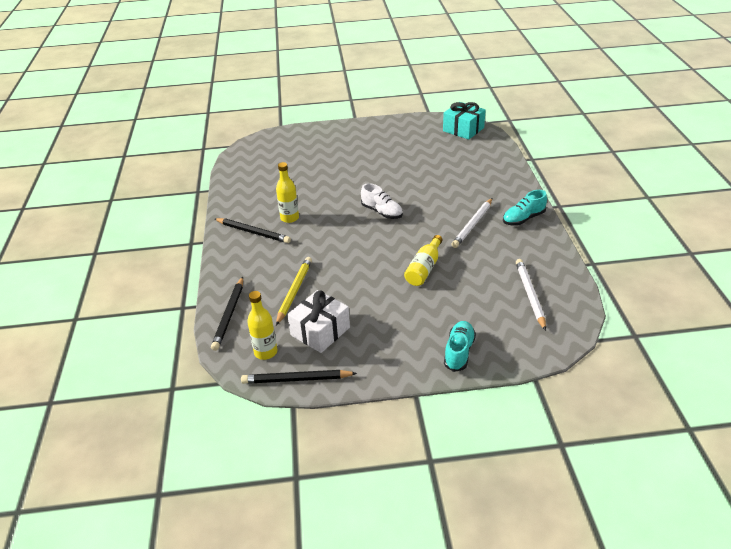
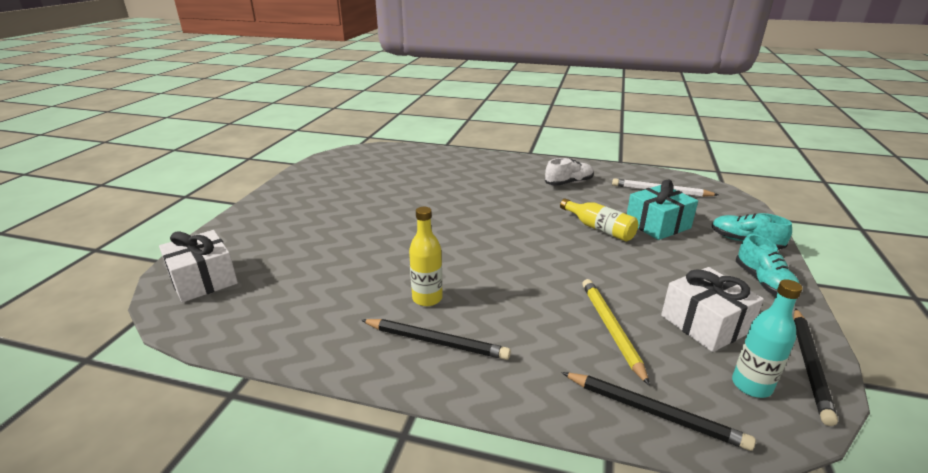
camera: 70 degrees left, 10 degrees down
black pencil [214,218,291,243] -> black pencil turned 60 degrees clockwise [361,319,511,360]
yellow bottle [247,291,278,360] -> turquoise bottle [732,279,803,398]
yellow pencil [276,257,312,325] -> yellow pencil turned 45 degrees clockwise [582,279,650,386]
white shoe [361,183,403,219] -> white shoe moved to [545,158,594,186]
turquoise gift [443,102,486,140] -> turquoise gift moved to [627,180,698,240]
white pencil [452,198,492,248] -> none
turquoise shoe [503,190,547,226] -> turquoise shoe moved to [736,234,800,299]
none -> white gift [159,230,238,303]

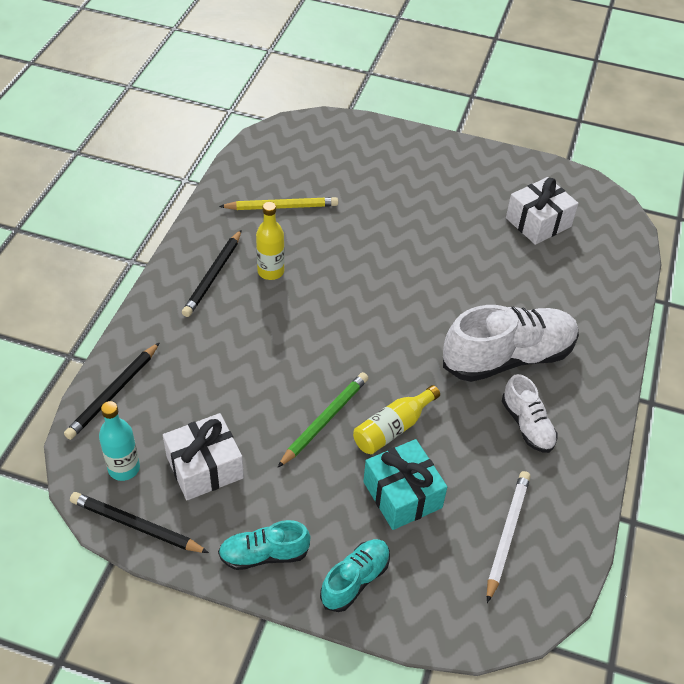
camera: 90 degrees right, 20 degrees up
white gift [159,230,238,303] -> white gift moved to [506,177,578,245]
yellow pencil [582,279,650,386] -> yellow pencil moved to [219,197,338,210]
none -> green pencil [277,372,368,468]
none -> white shoe [443,305,579,382]

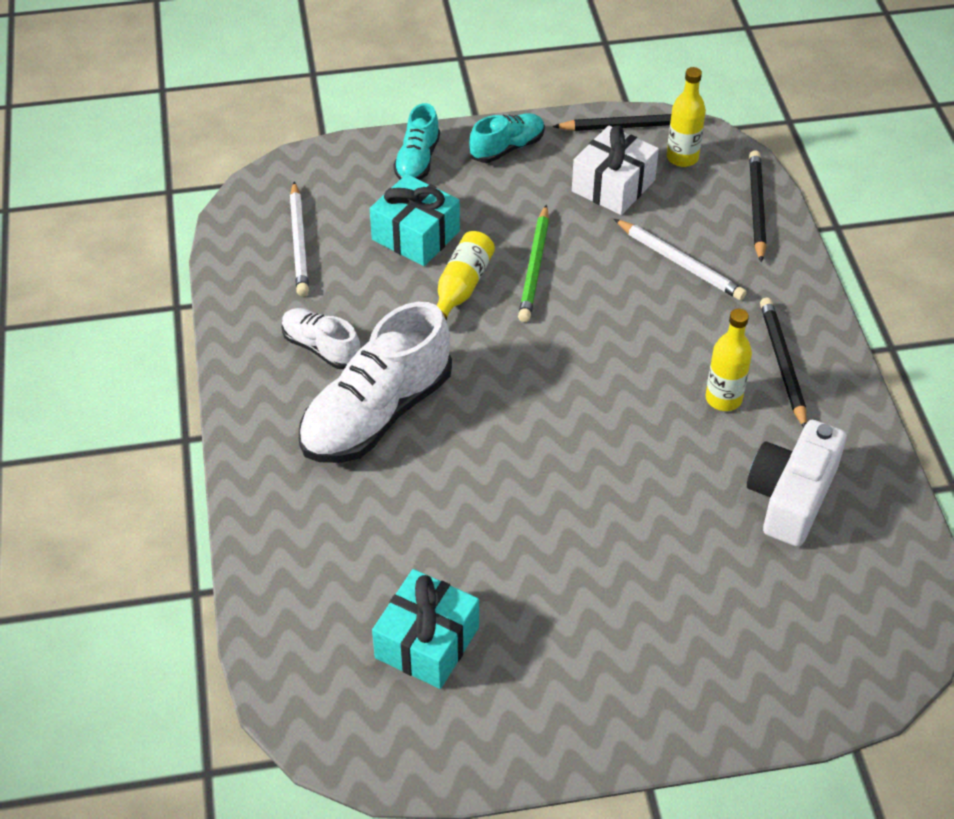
camera: 155 degrees right, 0 degrees up
turquoise bottle [99,401,140,481] -> yellow bottle [667,67,706,167]
yellow pencil [219,197,338,210] -> white camera [747,420,846,547]
white gift [506,177,578,245] -> turquoise gift [372,569,479,689]
none -> white pencil [614,219,747,300]

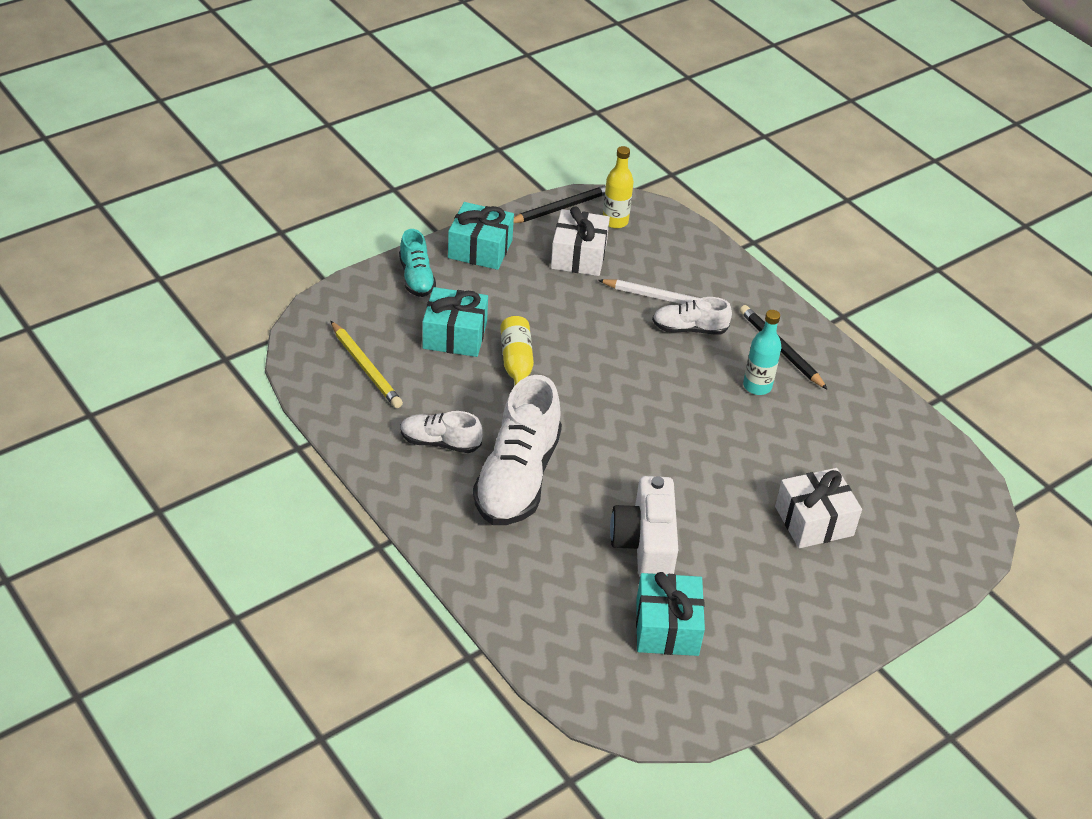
camera: 30 degrees left, 5 degrees down
white pencil [290,181,309,296] -> yellow pencil [331,321,403,408]
turquoise shoe [469,113,545,163] -> turquoise gift [448,202,514,270]
green pencil [518,204,549,322] -> none
yellow bottle [706,309,752,411] -> turquoise bottle [743,310,781,395]
white camera [747,420,846,547] -> white camera moved to [610,476,678,577]
black pencil [749,150,766,263] -> none
none -> white shoe [652,297,732,335]
none -> white gift [775,468,862,548]

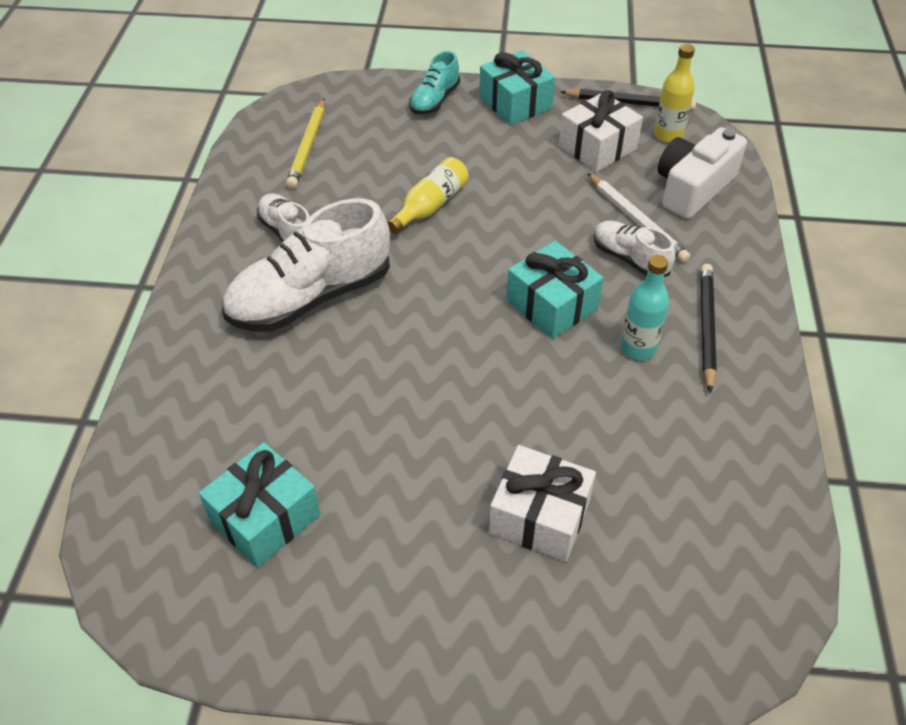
camera: 45 degrees right, 5 degrees up
turquoise gift [422,287,488,357] -> turquoise gift moved to [506,241,604,339]
white camera [610,476,678,577] -> white camera moved to [658,127,747,219]

